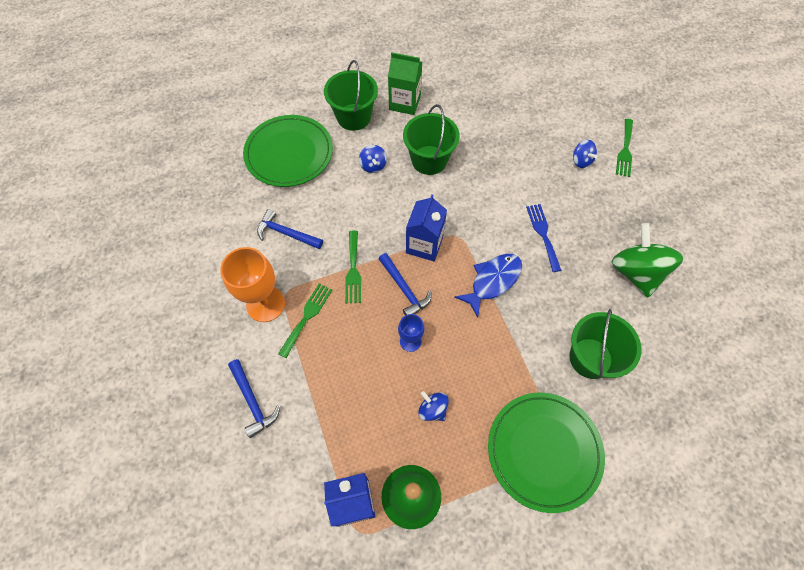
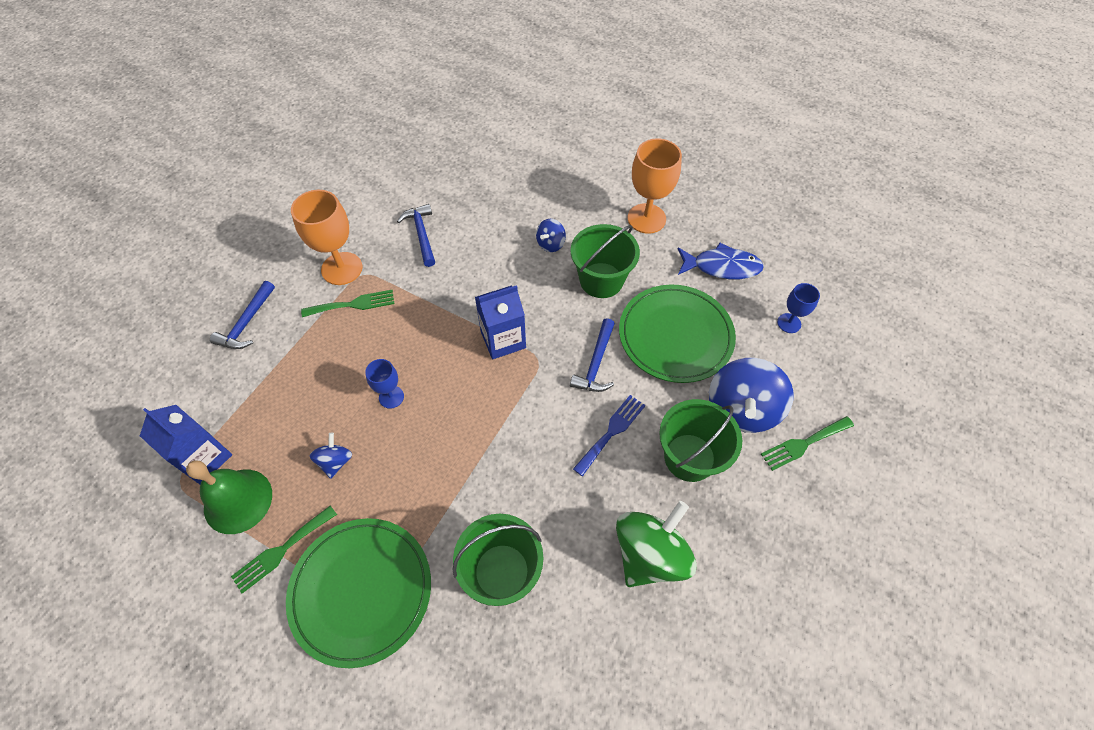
camera: 50 degrees right, 5 degrees down
green plate [243,115,333,187] -> green plate moved to [619,285,736,383]
green bucket [324,60,378,131] -> green bucket moved to [659,399,742,482]
green fork [345,231,361,303] -> green fork moved to [231,506,337,593]
blue hammer [379,253,432,315] -> blue hammer moved to [570,318,615,392]
green carton [388,52,422,115] -> orange goblet [628,138,682,234]
blue fish [455,254,522,318] -> blue fish moved to [678,242,764,279]
blue spinning top [573,140,597,168] -> blue spinning top [709,358,794,433], size x2.04
none -> blue goblet [777,283,820,333]

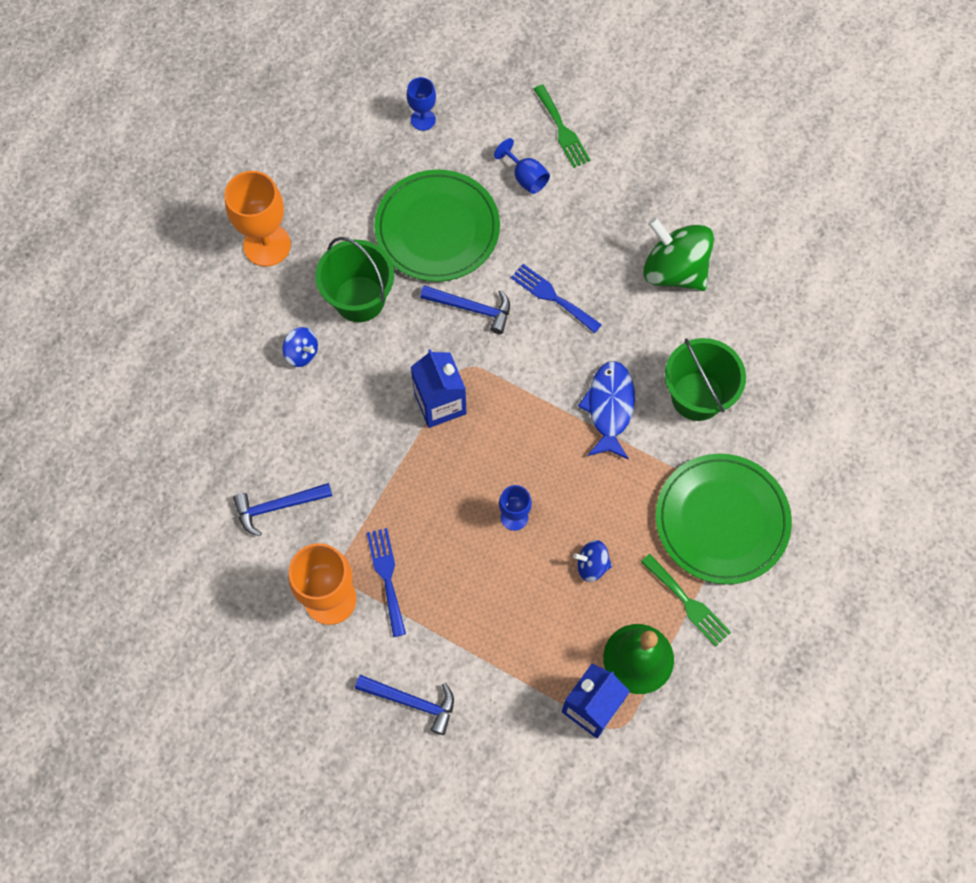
camera: 90 degrees left, 10 degrees up
green fork [301,290,394,317] -> blue fork [367,528,406,637]
green bucket [659,399,742,482] -> none
blue fish [678,242,764,279] -> blue fish moved to [578,361,635,460]
blue spinning top [709,358,794,433] -> blue goblet [494,138,550,194]

